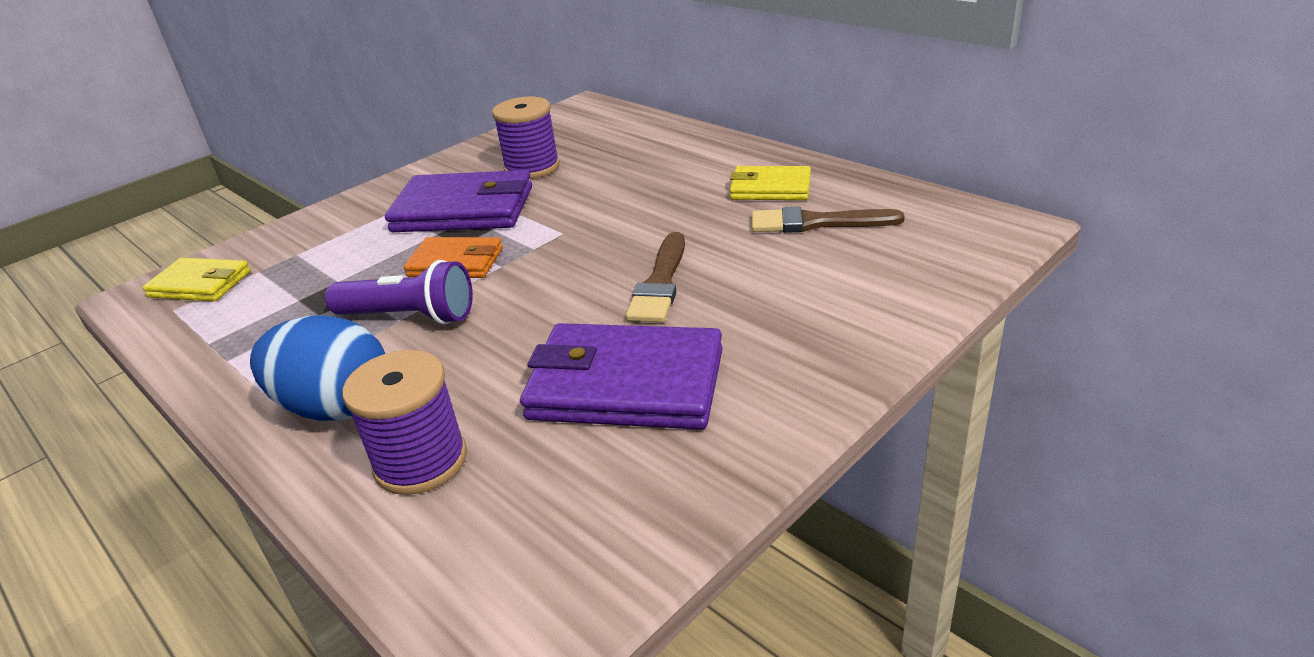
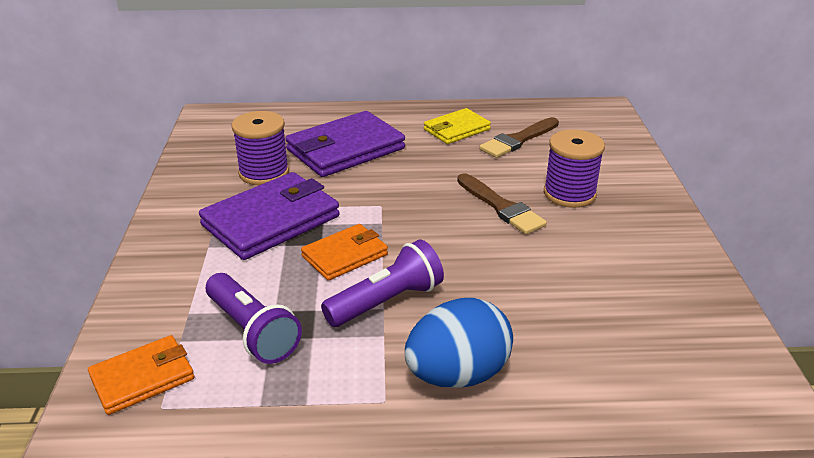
camera: 50 degrees left, 0 degrees up
yellow wallet [142,258,251,302] -> orange wallet [88,335,194,415]
purple spool [342,350,467,495] -> purple spool moved to [544,130,605,208]
purple wallet [520,323,723,430] -> purple wallet moved to [285,111,405,177]
none -> purple flashlight [206,273,302,364]

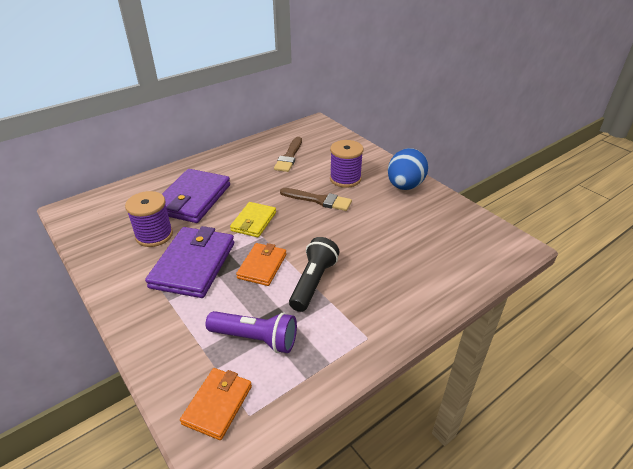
camera: 35 degrees left, 5 degrees up
purple flashlight [321,239,444,327] -> black flashlight [289,237,340,312]
blue egg [405,298,513,388] -> blue egg moved to [388,148,428,190]
yellow wallet [424,108,491,144] -> yellow wallet moved to [230,202,276,237]

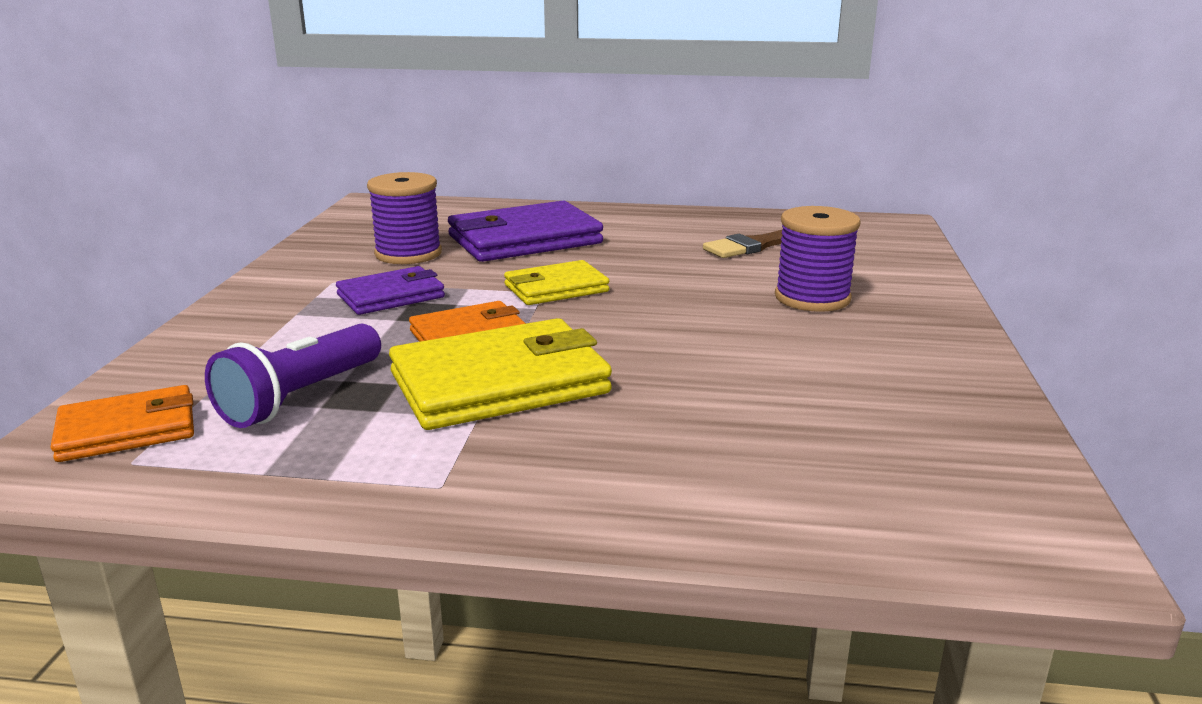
camera: 45 degrees right, 15 degrees down
purple wallet [145,226,234,298] -> purple wallet [336,266,445,315], size x0.59
purple flashlight [205,311,297,353] -> purple flashlight turned 60 degrees clockwise [205,323,381,428]
brown brush [280,188,352,211] -> none
black flashlight [289,237,340,312] -> yellow wallet [389,318,612,430]
blue egg [388,148,428,190] -> none

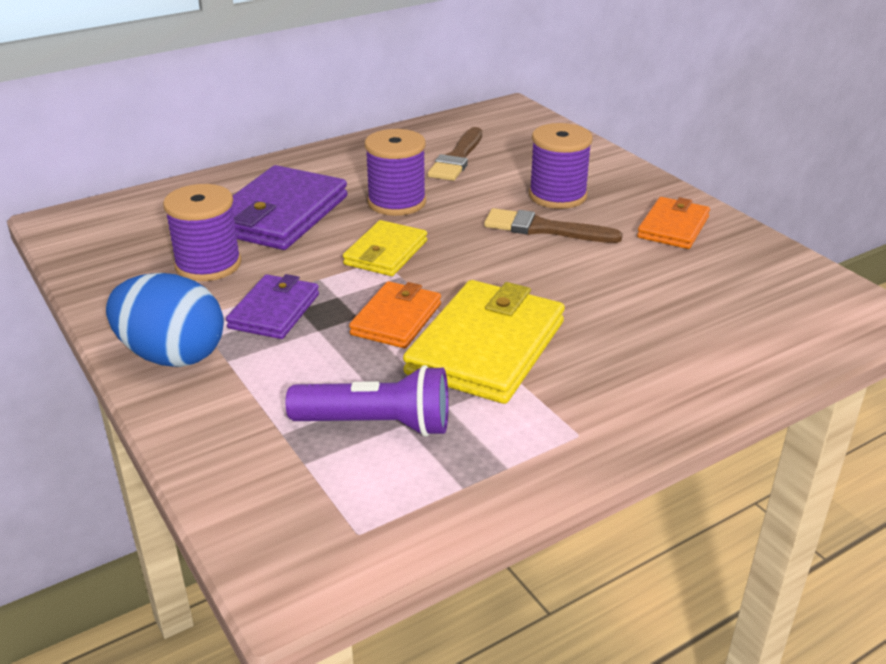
camera: 40 degrees left, 10 degrees up
orange wallet [51,385,194,462] -> orange wallet moved to [637,197,710,249]
purple flashlight [205,323,381,428] -> purple flashlight turned 75 degrees counterclockwise [286,365,449,437]
none -> blue egg [106,273,224,367]
none -> purple spool [365,129,426,216]
none -> brown brush [484,208,623,243]

